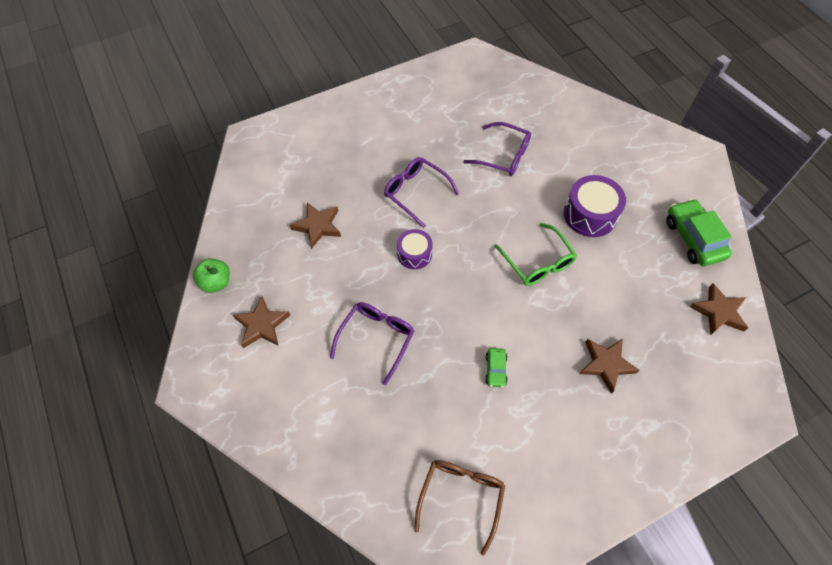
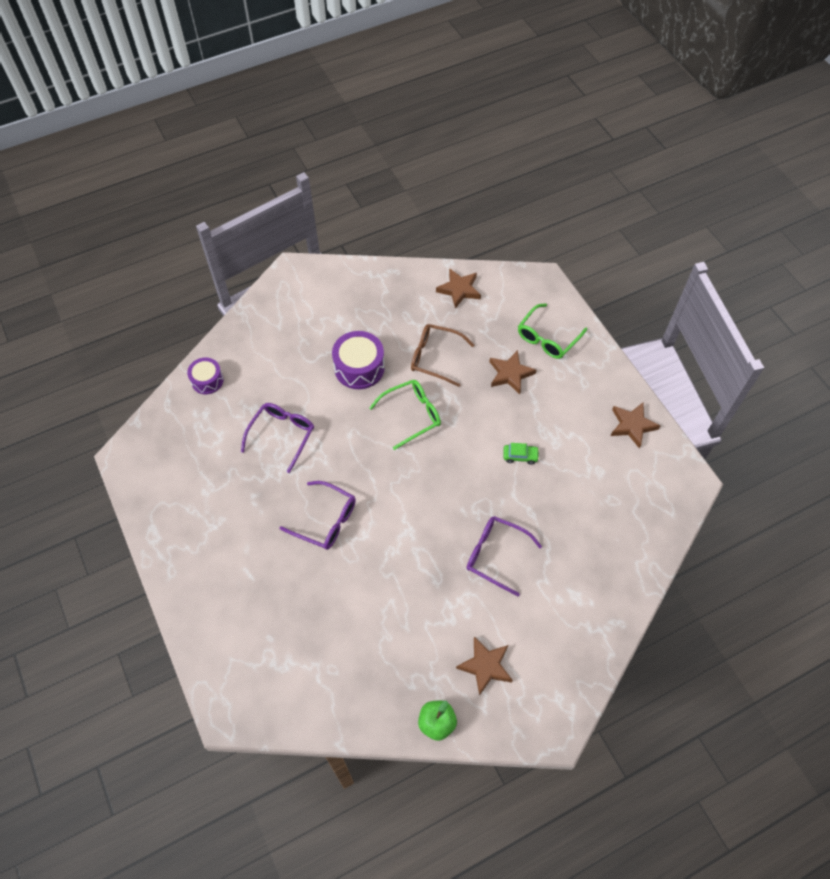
camera: 90 degrees left, 0 degrees up
brown star [290,203,341,249] -> brown star moved to [611,403,660,449]
purple glasses [384,157,459,228] -> purple glasses turned 105 degrees counterclockwise [280,481,356,550]
purple drum [397,229,433,269] -> purple drum moved to [187,357,224,394]
brown glasses [414,460,505,556] -> brown glasses moved to [411,324,474,387]
green car [666,199,732,266] -> none
none -> green glasses [518,303,587,359]

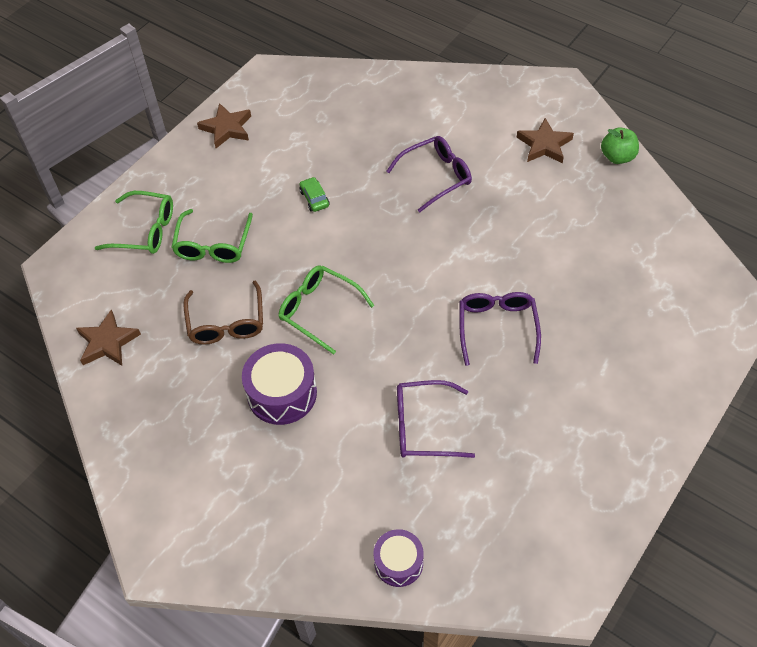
camera: 115 degrees left, 5 degrees down
purple glasses [467,516,542,596] -> purple glasses turned 120 degrees counterclockwise [386,136,472,212]
brown star [490,350,536,394] -> green glasses [171,209,253,263]

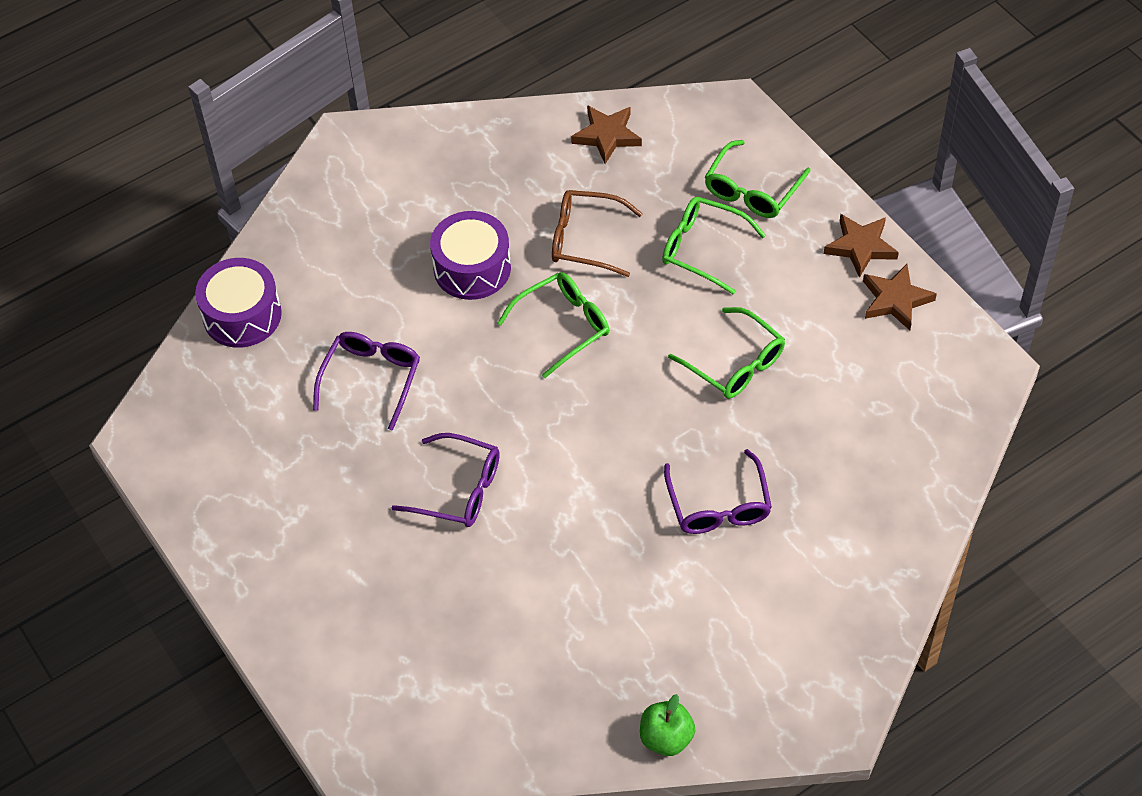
camera: 110 degrees right, 0 degrees up
green car [299,177,330,212] -> green glasses [668,307,785,399]
purple drum [373,529,424,587] -> purple drum [195,258,282,348], size x1.59
brown star [517,118,574,164] -> brown star moved to [824,214,899,278]

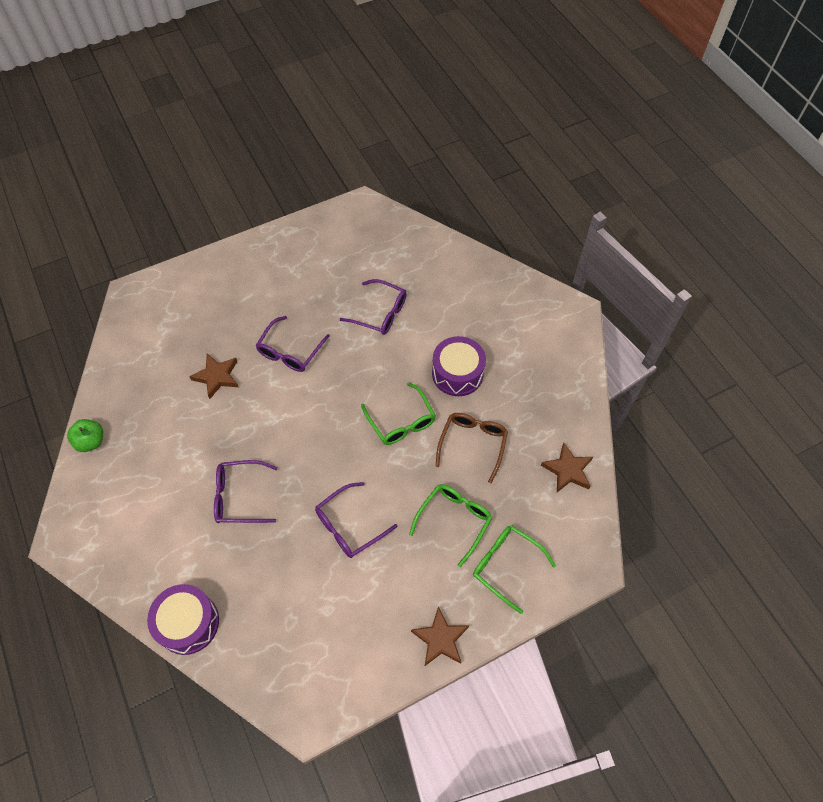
camera: 95 degrees right, 5 degrees up
purple drum [195,258,282,348] -> purple drum moved to [147,584,219,655]
green glasses [668,307,785,399] -> purple glasses [315,482,398,558]
brown star [863,264,937,330] -> brown star moved to [189,354,238,399]

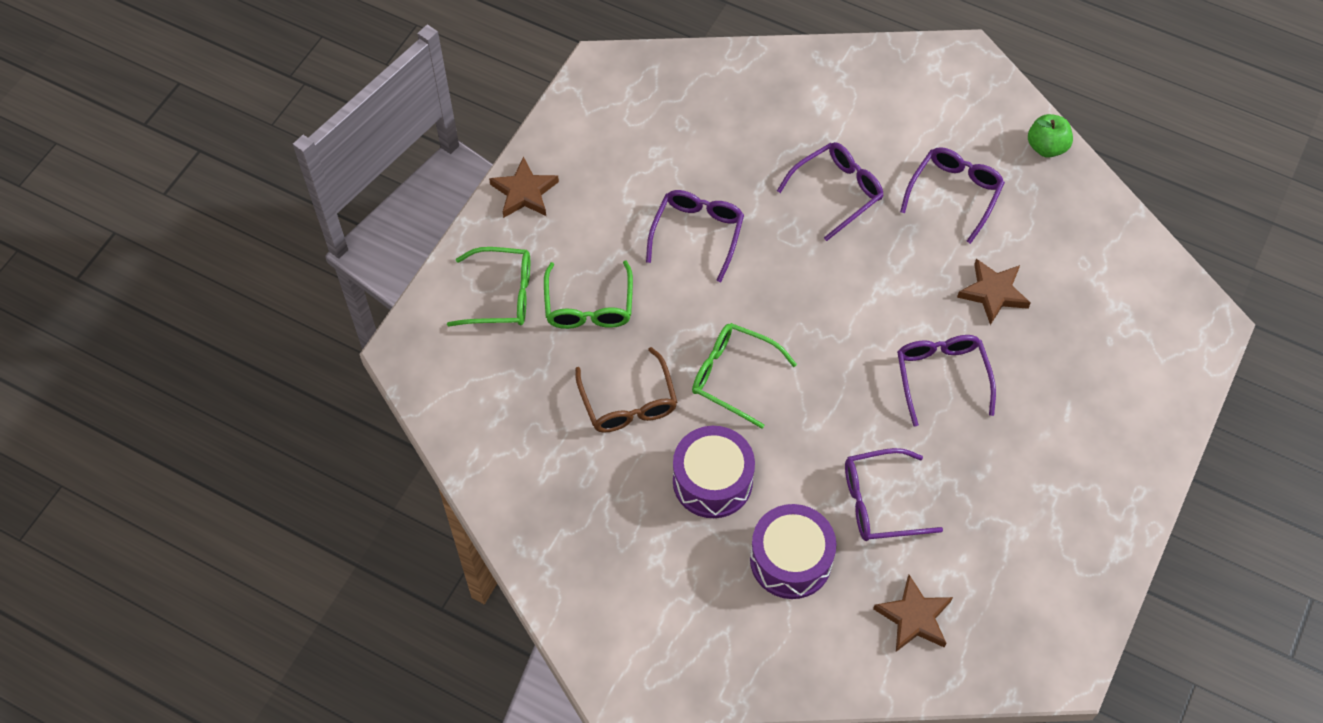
camera: 145 degrees right, 0 degrees up
purple drum [147,584,219,655] -> purple drum moved to [750,504,836,599]
brown star [541,443,593,492] -> brown star moved to [873,575,953,652]
none -> purple glasses [900,147,1005,244]

